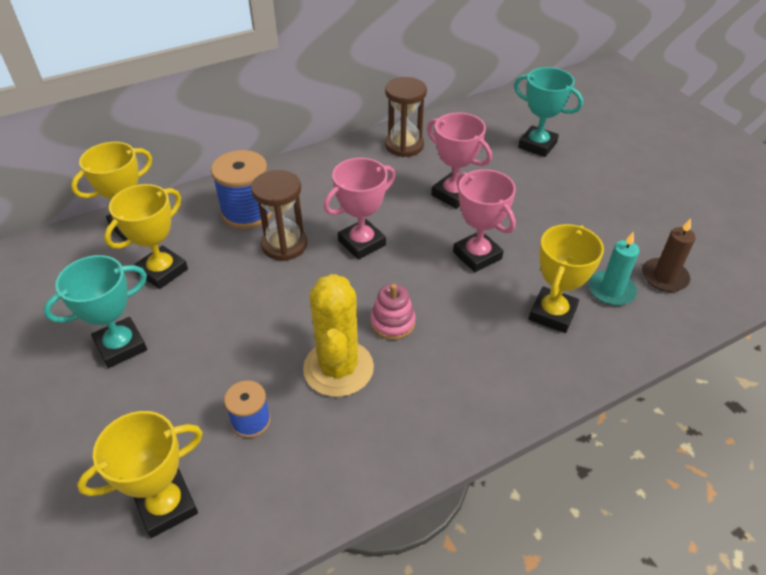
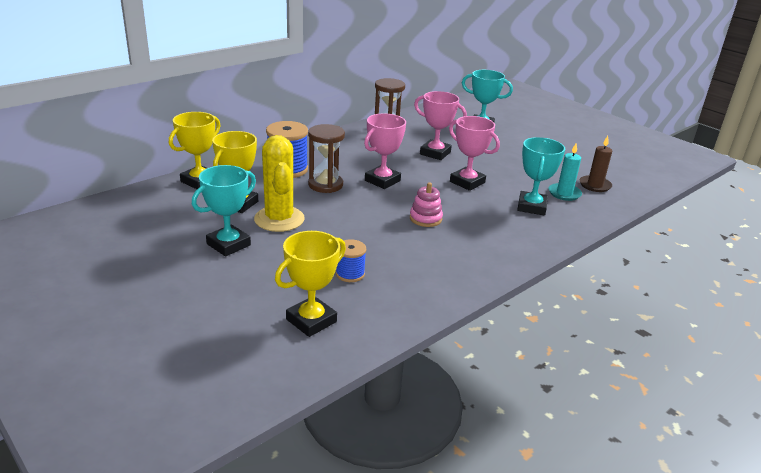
camera: 15 degrees left, 15 degrees down
yellow cactus [303,274,374,397] -> yellow cactus moved to [254,135,305,232]
yellow trophy [529,224,604,333] -> turquoise trophy [517,137,565,215]

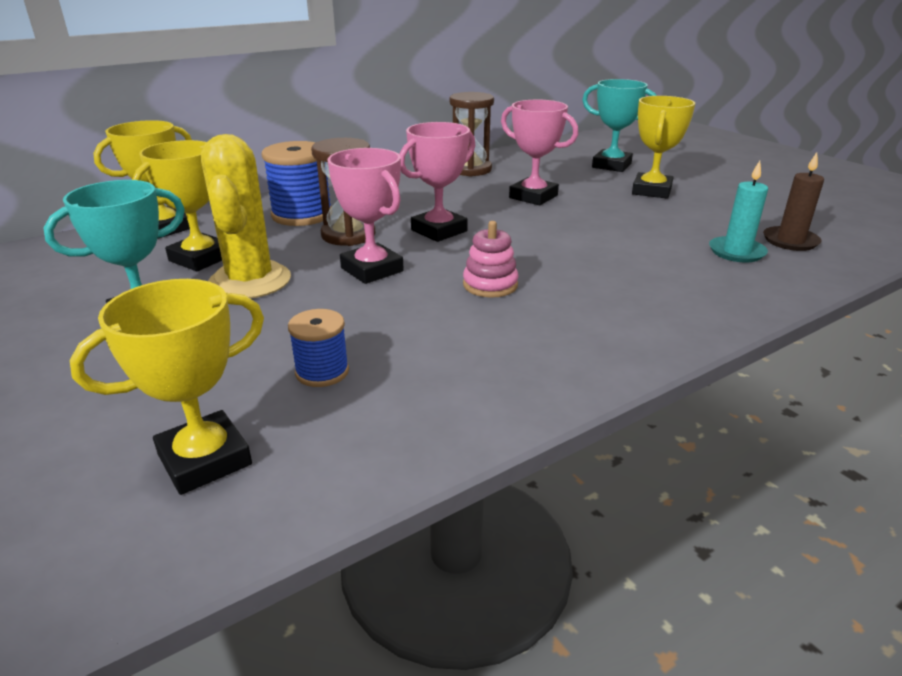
camera: 10 degrees right, 0 degrees up
pink trophy [449,116,500,191] -> pink trophy moved to [328,148,404,284]
turquoise trophy [517,137,565,215] -> none
none -> yellow trophy [632,96,695,199]

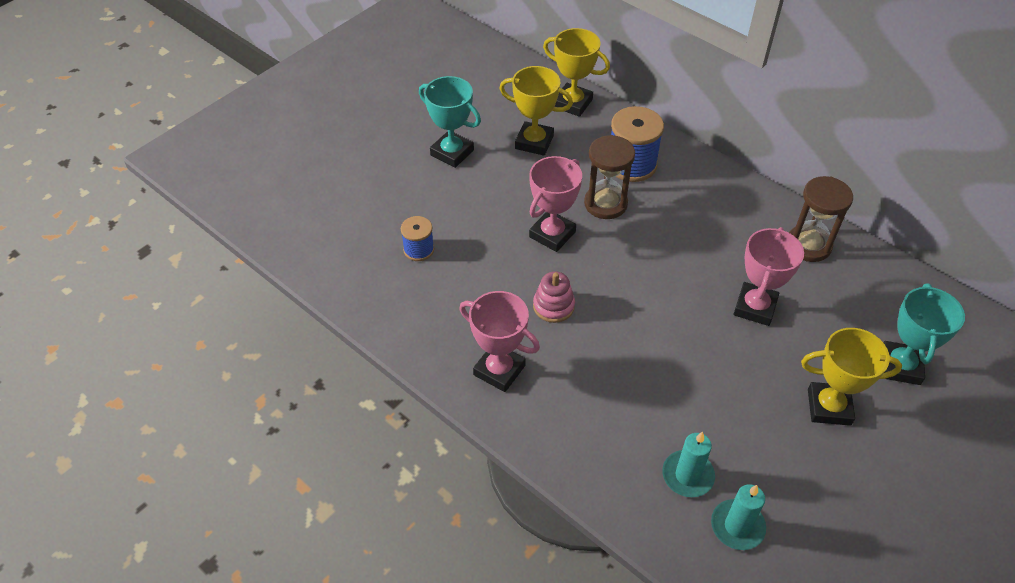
camera: 75 degrees right, 20 degrees up
yellow trophy [70,279,264,495] -> none
yellow cactus [201,134,291,299] -> none
pink trophy [399,122,475,242] -> pink trophy moved to [459,291,540,392]
brown candle [763,152,824,251] -> turquoise candle [711,484,766,550]

